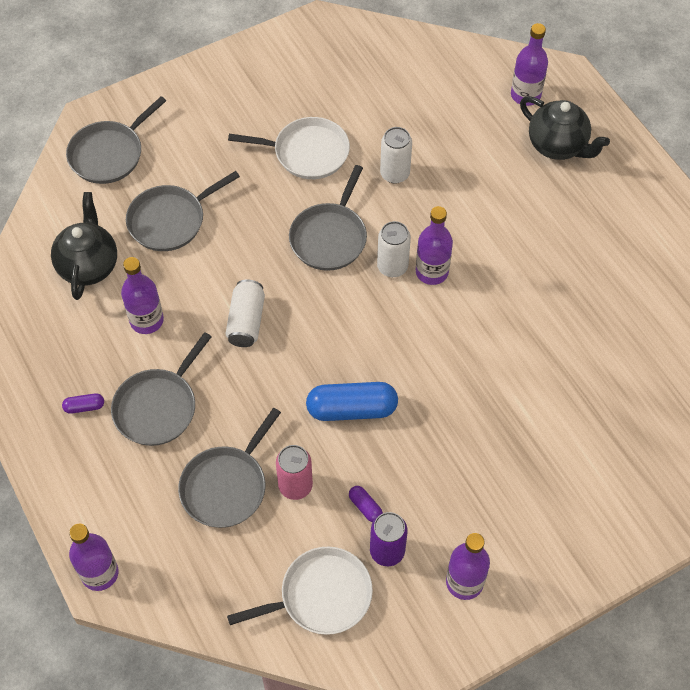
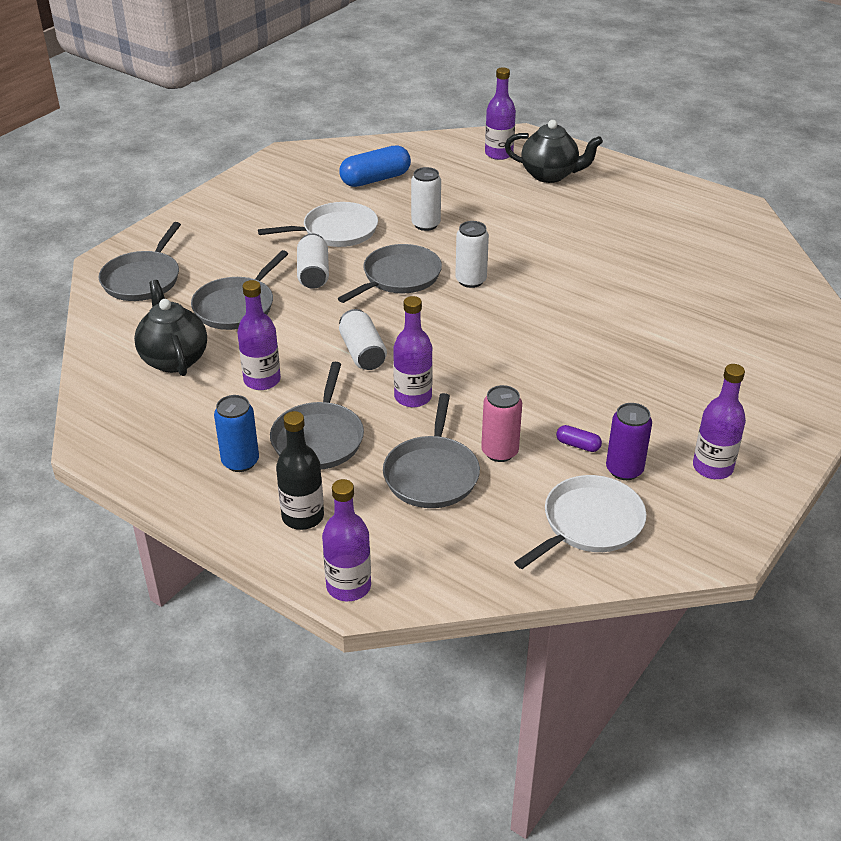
camera: 25 degrees left, 20 degrees down
purple capsule [62,393,104,414] -> blue can [214,395,259,472]
grey pan [289,165,367,271] -> grey pan turned 135 degrees counterclockwise [338,244,442,303]
blue capsule [306,382,398,421] -> blue capsule moved to [339,145,411,187]
purple bottle [416,206,453,285] -> purple bottle moved to [393,296,433,407]
none -> black bottle [276,411,324,530]
none -> white can [297,233,329,289]

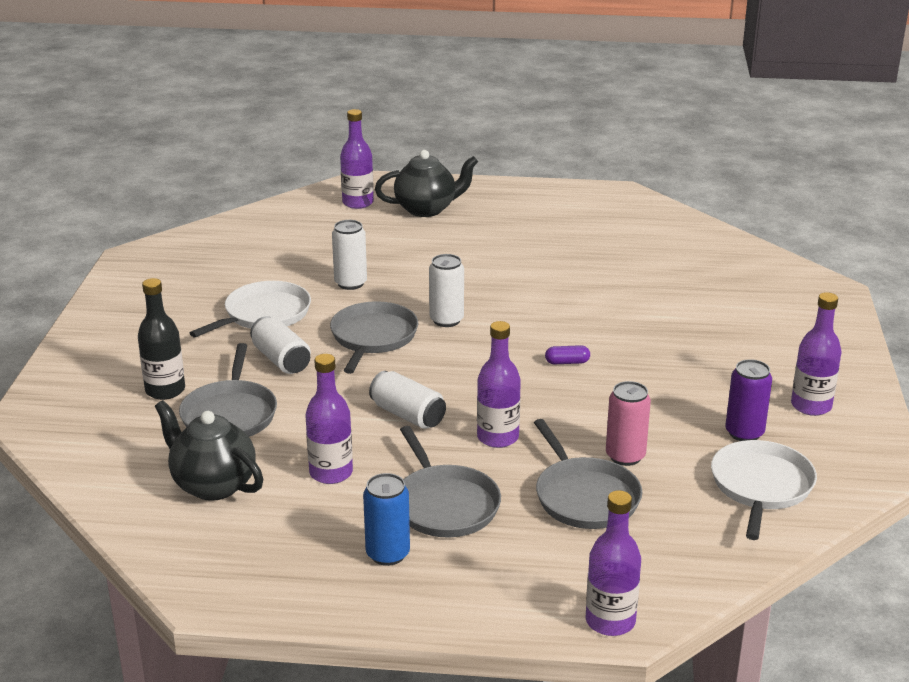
camera: 30 degrees left, 10 degrees down
grey pan [99,222,181,301] -> none
black bottle [276,411,324,530] -> black bottle moved to [138,278,185,400]
blue capsule [339,145,411,187] -> none
purple capsule [556,425,602,452] -> purple capsule moved to [545,345,590,364]

